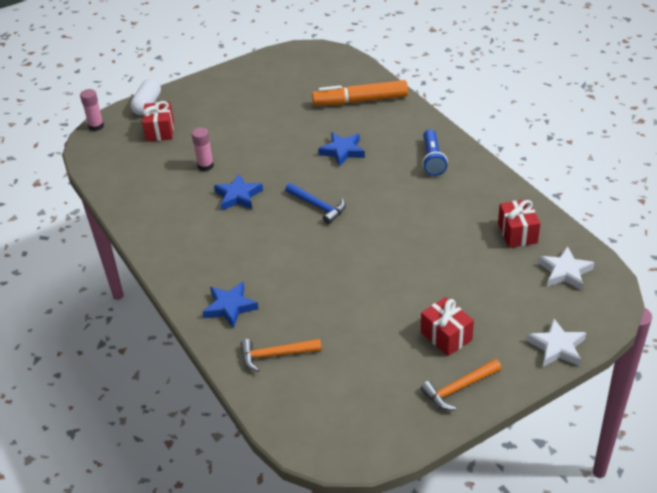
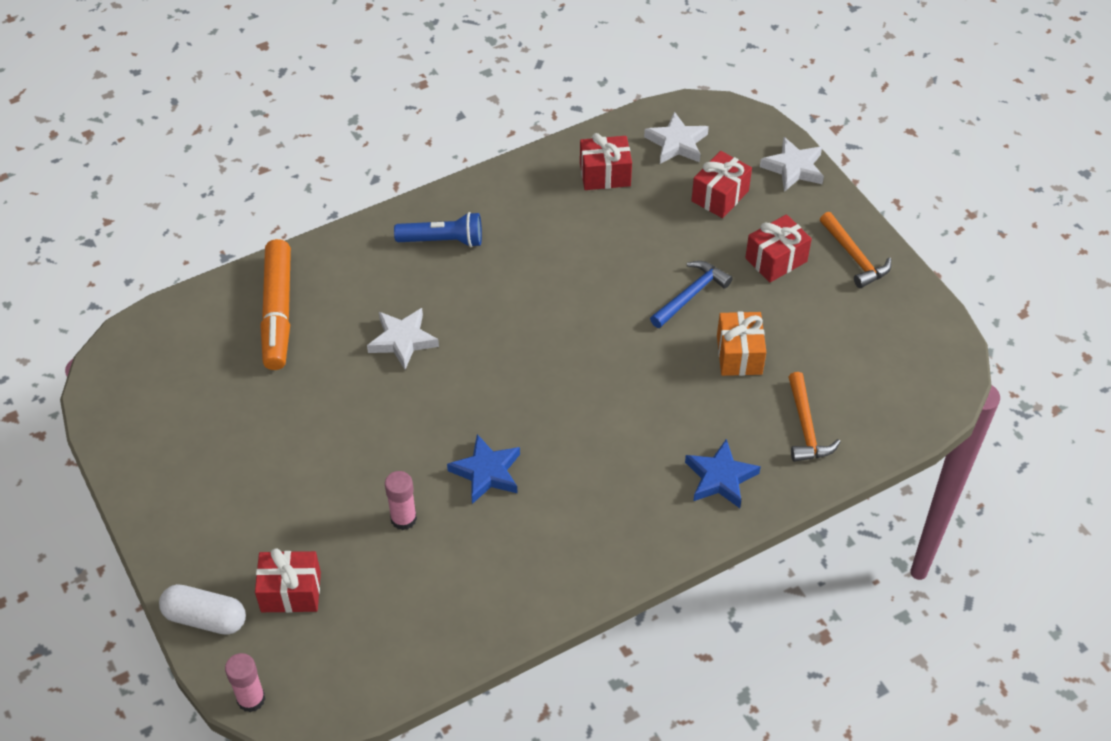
camera: 90 degrees left, 10 degrees up
blue hammer [285,183,346,224] -> blue hammer moved to [650,261,733,328]
blue star [318,132,365,167] -> white star [367,308,439,370]
none -> red gift [691,151,752,218]
none -> orange gift [717,312,766,376]

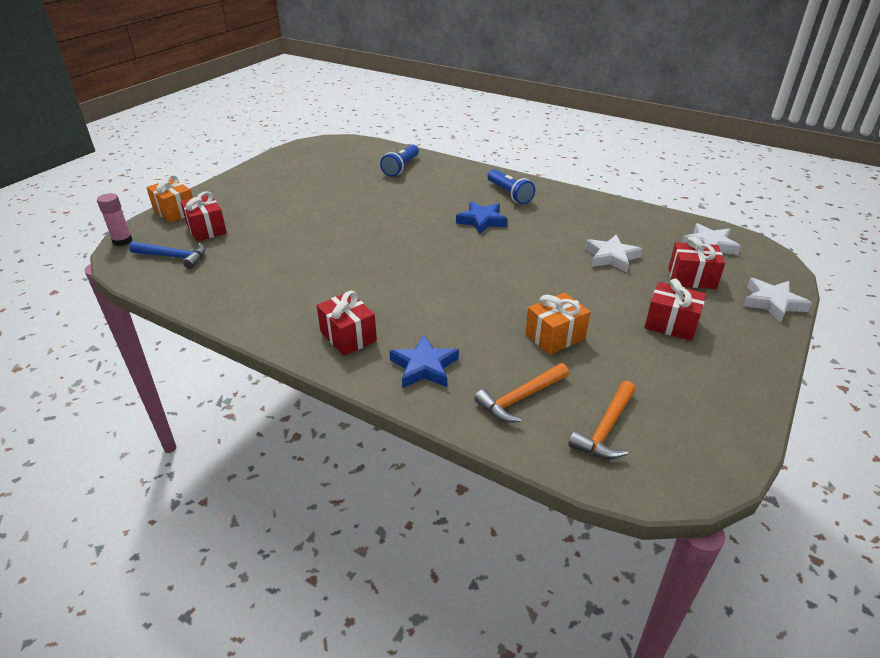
camera: 60 degrees right, 15 degrees down
white capsule [159,584,246,635] -> orange gift [146,175,193,223]
orange marker [260,239,291,370] -> blue flashlight [380,145,419,177]
white star [367,308,439,370] -> white star moved to [585,235,643,272]
pink glue stick [385,471,417,530] -> none
blue star [447,434,520,504] -> blue star moved to [456,201,508,235]
red gift [580,133,632,190] -> red gift moved to [317,291,377,356]
blue hammer [650,261,733,328] -> blue hammer moved to [129,241,206,269]
orange hammer [820,212,891,288] -> orange hammer moved to [568,381,636,459]

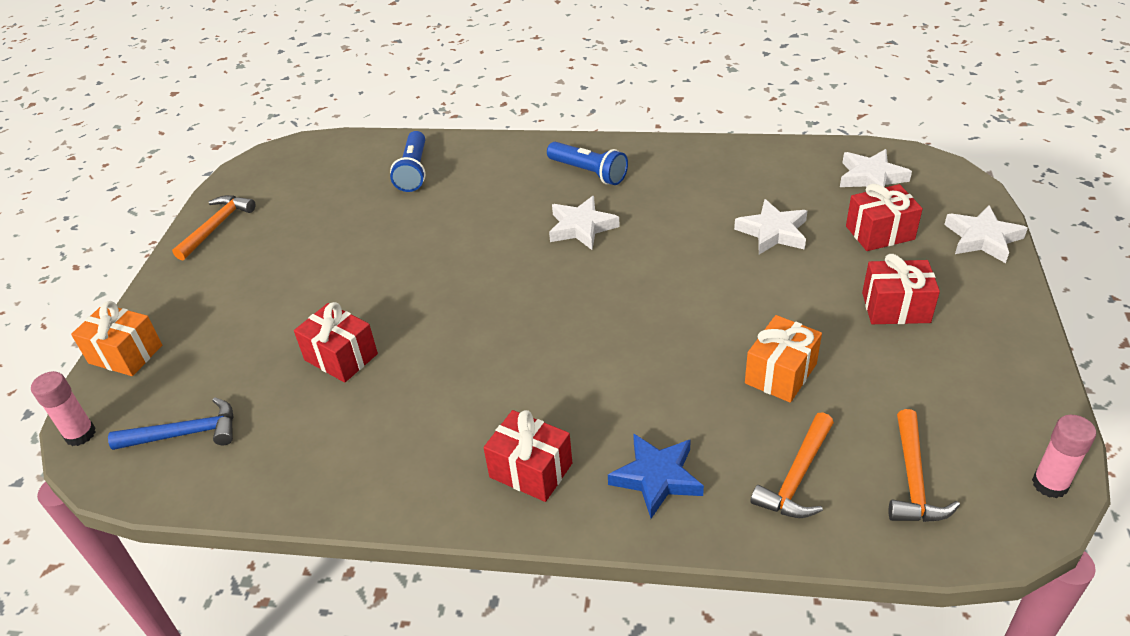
camera: 20 degrees left, 5 degrees up
red gift [181,191,227,241] -> red gift moved to [294,302,378,383]
blue star [456,201,508,235] -> white star [549,196,620,250]
none -> orange hammer [172,195,255,260]
none -> pink glue stick [1032,415,1096,498]

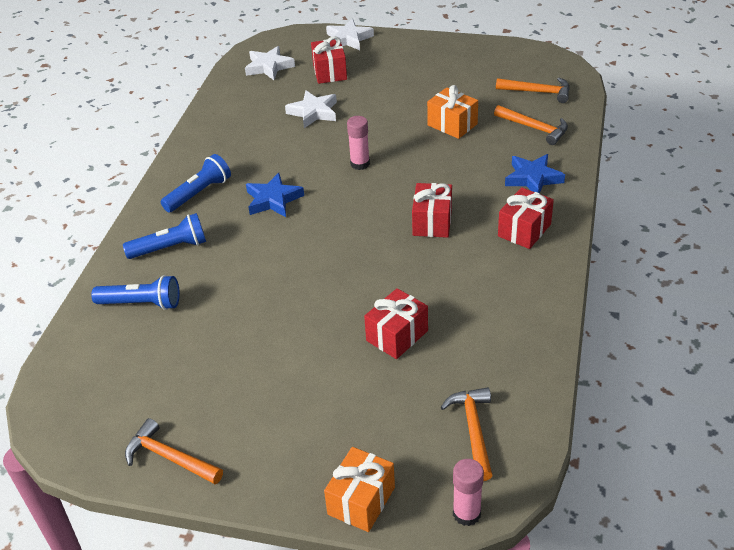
camera: 85 degrees left, 0 degrees up
blue hammer [108,397,233,450] -> orange hammer [440,387,493,481]
white star [549,196,620,250] -> blue star [246,173,304,217]
red gift [862,254,940,324] -> red gift moved to [412,183,452,238]
pink glue stick [1032,415,1096,498] -> pink glue stick moved to [347,116,370,170]
none -> blue flashlight [123,213,206,259]

